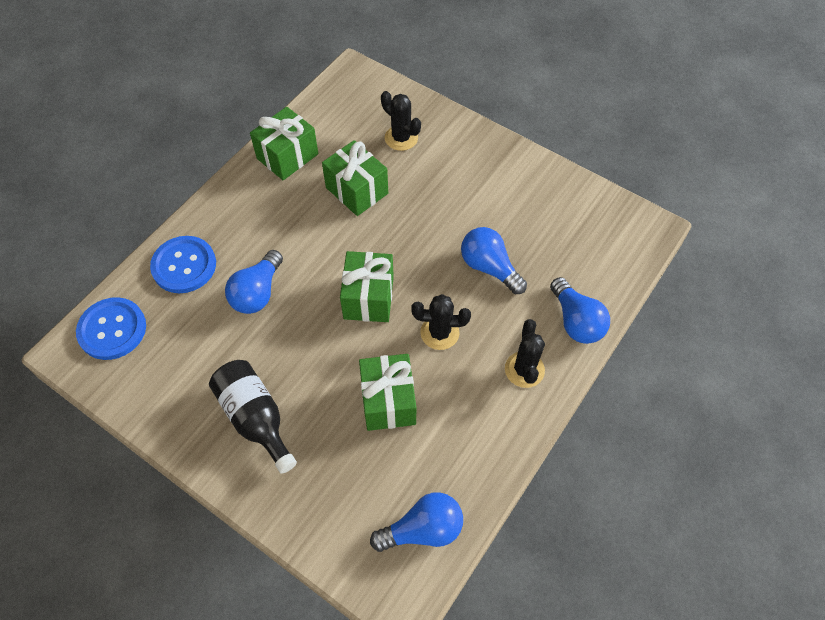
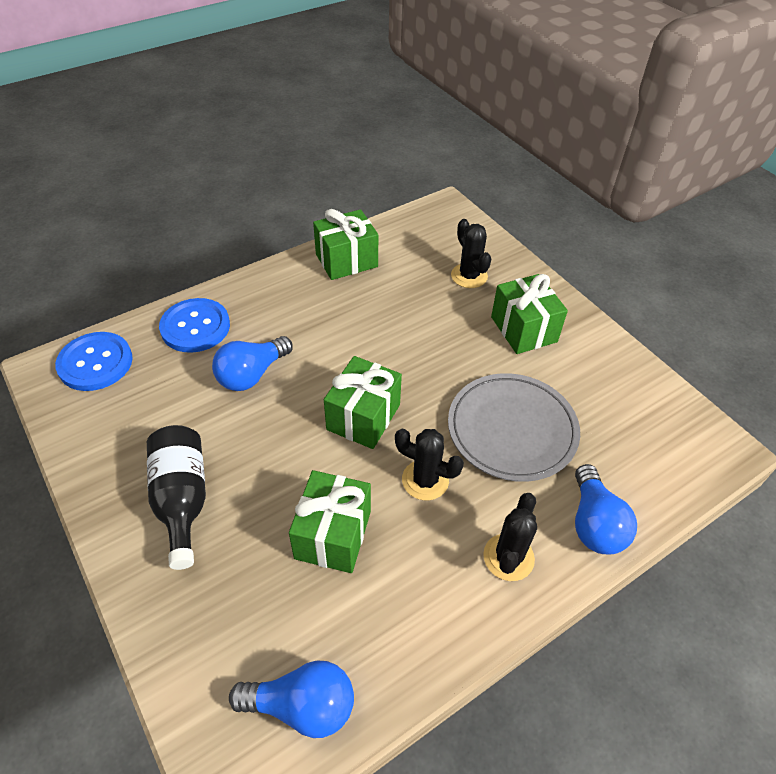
camera: 20 degrees right, 10 degrees down
green gift [322,140,388,216] -> green gift moved to [491,274,568,354]
blue light bulb [461,227,527,294] -> grey plate [448,373,580,482]

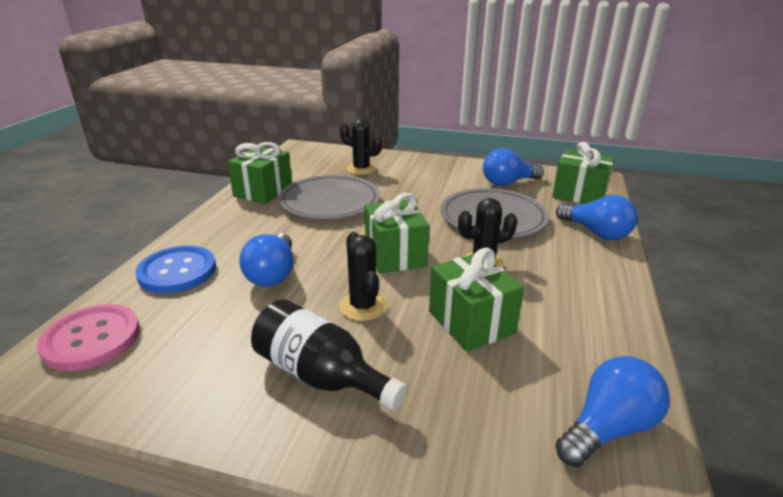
camera: 40 degrees left, 20 degrees down
blue button [55,332,133,391] -> pink button [37,304,140,371]
black cactus [483,493,537,581] -> black cactus moved to [339,232,387,321]
green gift [491,274,568,354] -> green gift moved to [552,142,615,204]
none -> grey plate [278,175,380,219]
none -> blue light bulb [483,148,544,186]

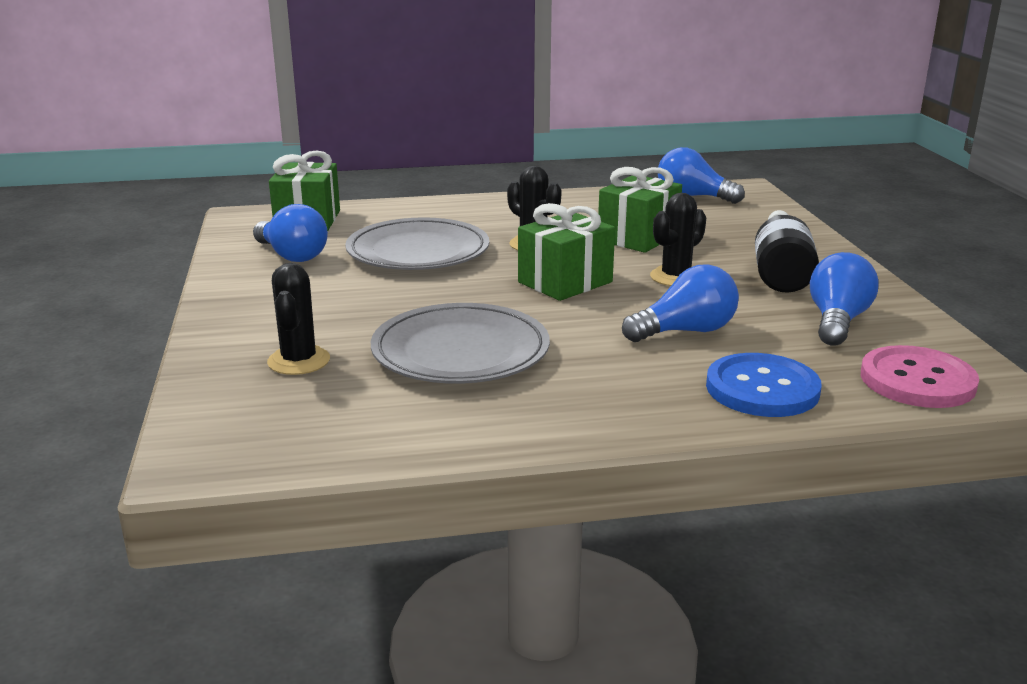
camera: 115 degrees left, 5 degrees down
green gift [227,142,292,204] -> none
blue light bulb [556,195,637,240] -> blue light bulb moved to [810,252,879,346]

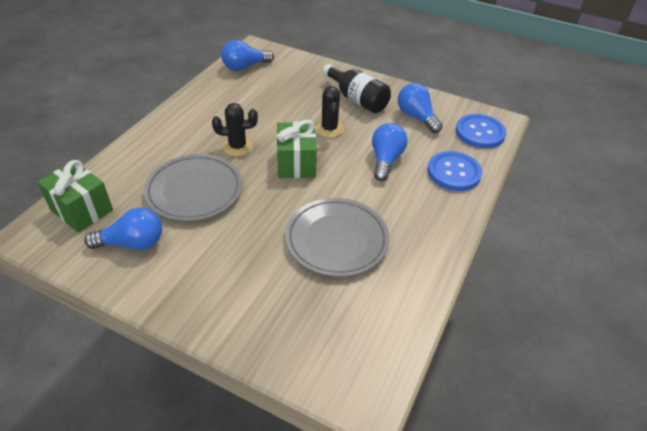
camera: 55 degrees left, 20 degrees up
black cactus [267,263,330,375] -> none
green gift [598,167,682,253] -> none
pink button [861,345,979,408] -> blue button [456,114,506,148]

